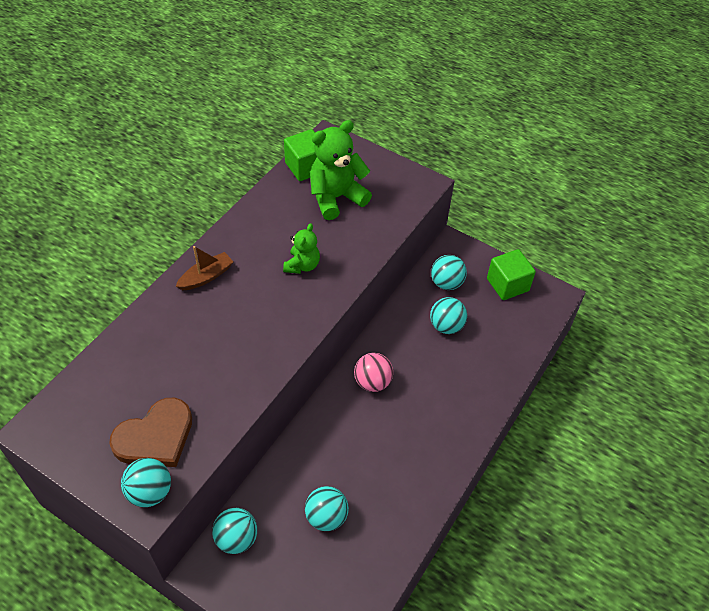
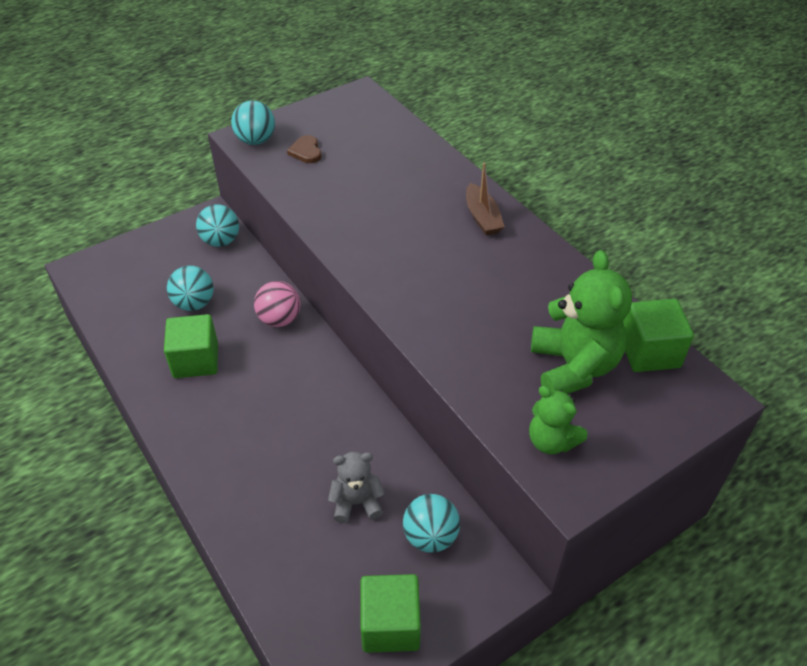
camera: 115 degrees right, 5 degrees down
brown heart [109,398,192,467] -> brown heart [287,135,321,163], size x0.50
green teddy bear [283,223,320,274] -> green teddy bear moved to [529,386,587,454]
pink ball [354,353,393,392] -> pink ball moved to [254,281,301,327]
turquoise ball [430,297,467,334] -> grey teddy bear [328,452,385,523]
none -> green cube [164,314,218,378]

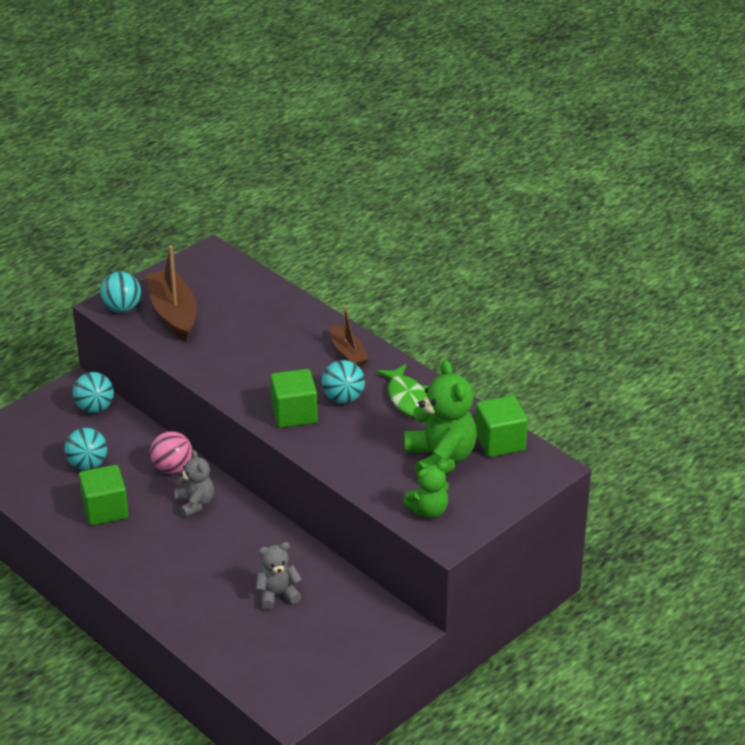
camera: 10 degrees left, 10 degrees down
brown heart [287,135,321,163] -> brown boat [146,246,196,341]
green cube [360,574,421,653] -> green cube moved to [270,369,318,428]
turquoise ball [403,494,460,553] -> turquoise ball moved to [321,360,365,403]
green teddy bear [529,386,587,454] -> green teddy bear turned 60 degrees counterclockwise [403,462,449,518]
none -> grey teddy bear [175,450,214,517]
none -> green fish [377,364,429,417]

